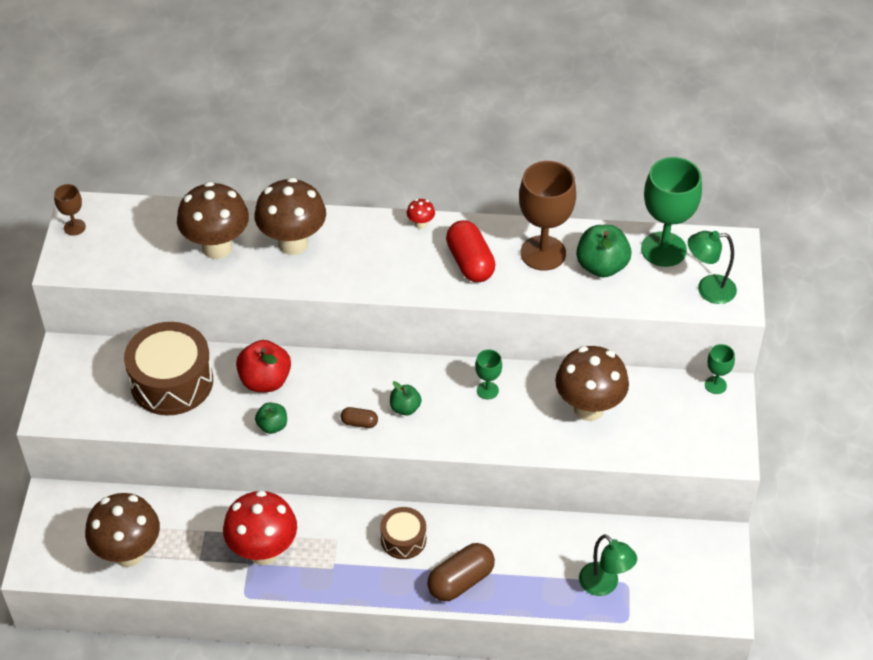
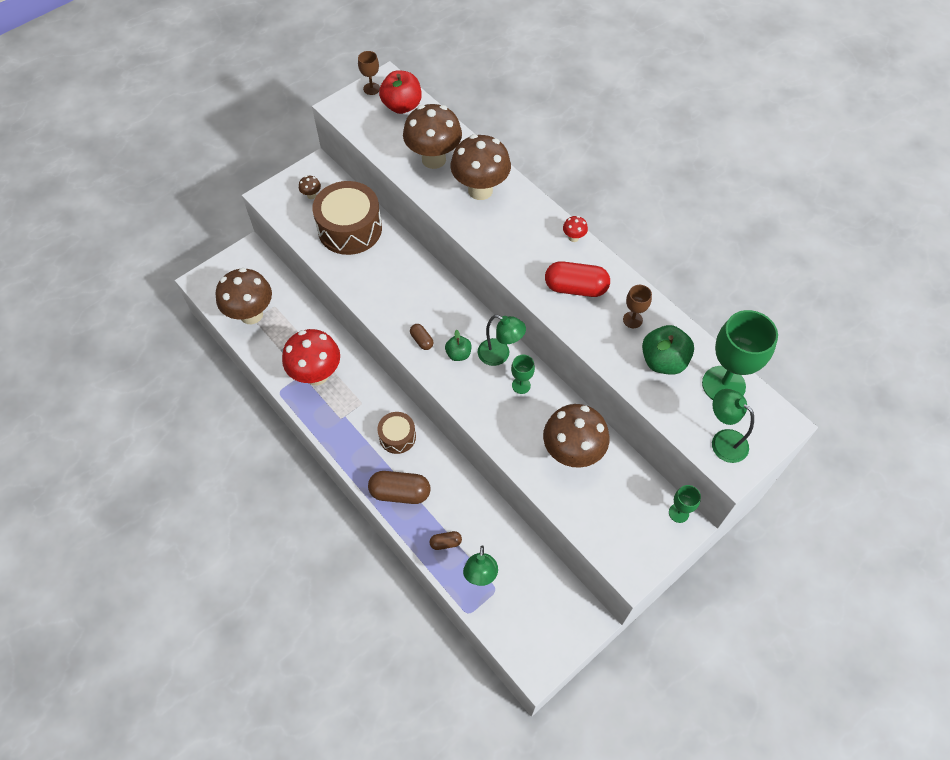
camera: 45 degrees right, 10 degrees up
red apple [236,340,291,392] -> red apple moved to [379,70,422,114]
green apple [255,403,287,434] -> none
red capsule [446,220,495,282] -> red capsule turned 75 degrees clockwise [545,261,610,297]
brown goblet [519,161,576,271] -> brown goblet [623,285,652,328], size x0.48
none -> brown mushroom [299,176,321,199]
none -> brown capsule [430,531,462,550]
none -> green lamp [478,315,526,366]

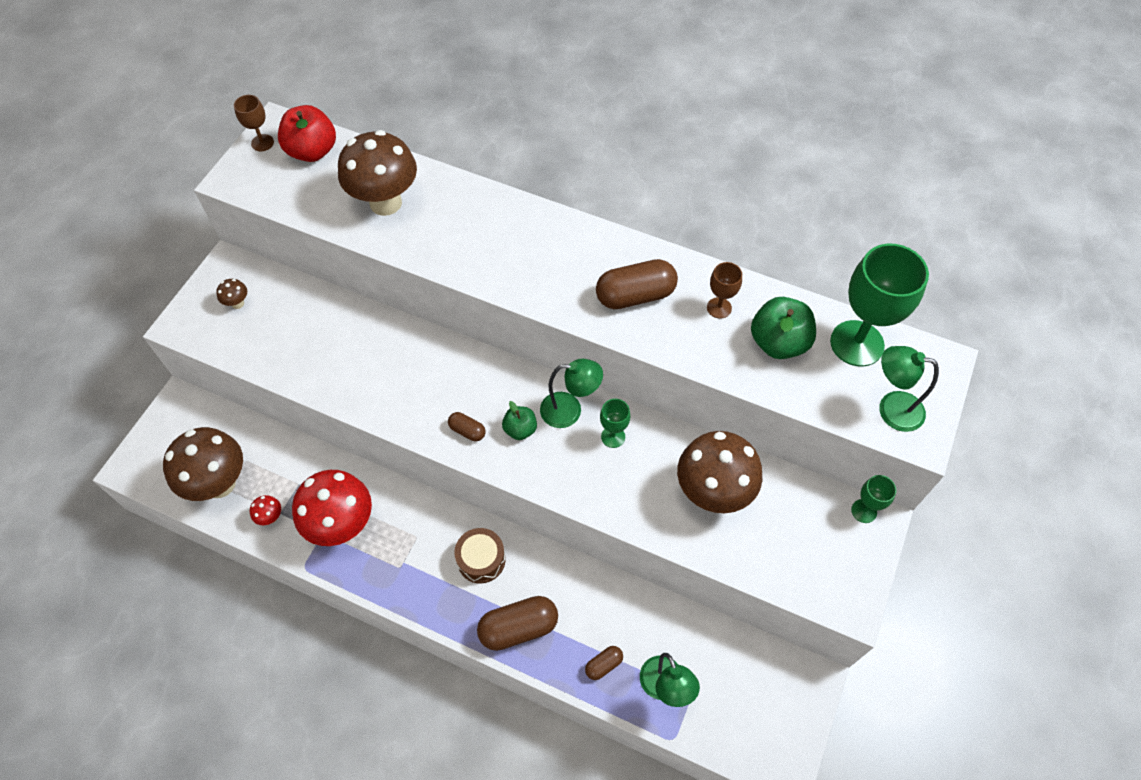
camera: 25 degrees left, 0 degrees up
brown drum [312,181,382,255] -> none
brown mushroom [450,134,511,200] -> none
red capsule [545,261,610,297] -> brown capsule [596,259,678,309]
red mushroom [563,216,588,242] -> red mushroom moved to [250,495,281,525]

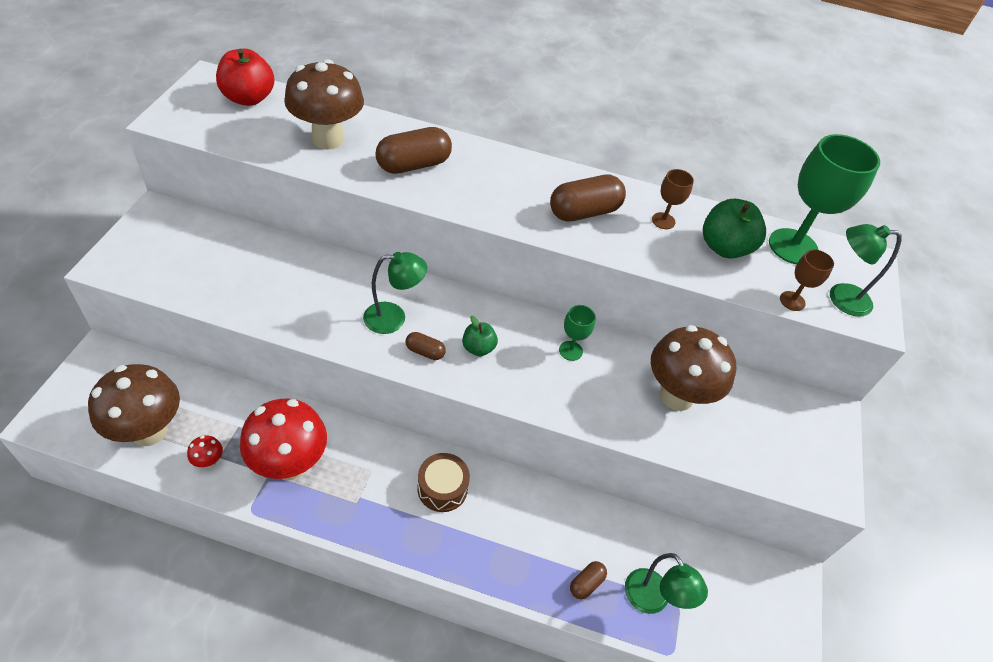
camera: 15 degrees left, 10 degrees down
brown mushroom [216,279,247,309] -> none
brown goblet [234,95,274,151] -> brown goblet moved to [780,250,834,311]
brown capsule [477,596,558,651] -> brown capsule moved to [375,127,452,174]
green lamp [540,359,603,428] -> green lamp moved to [363,252,427,334]
green goblet [851,475,896,523] -> none

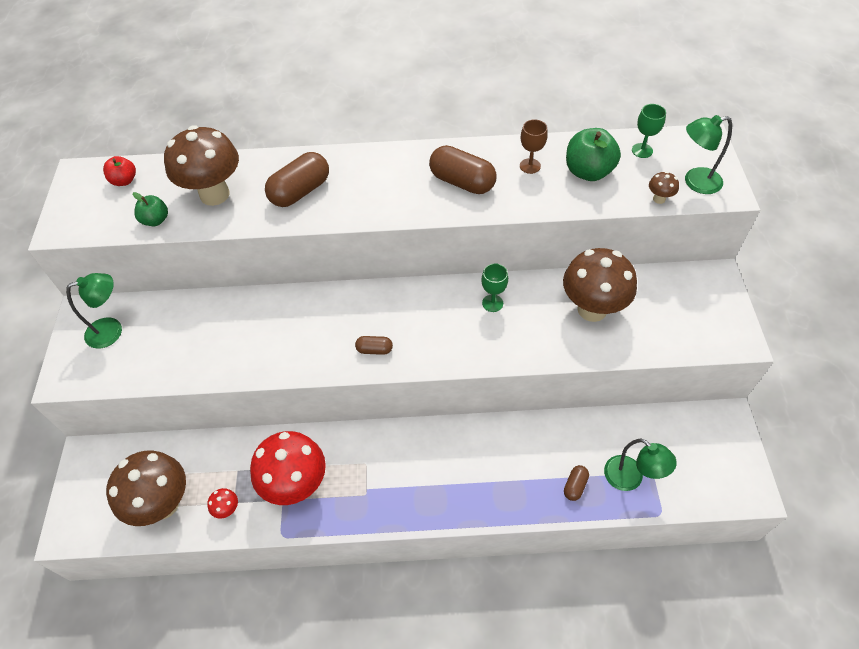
camera: 10 degrees left, 5 degrees up
red apple [216,49,275,106] -> red apple [103,156,136,186], size x0.58
green lamp [363,252,427,334] -> green lamp moved to [66,273,122,349]
brown drum [417,453,470,512] -> none
green apple [462,315,498,356] -> green apple moved to [133,192,168,226]
brown capsule [550,174,626,222] -> brown capsule turned 75 degrees clockwise [429,145,497,194]
green goblet [769,134,880,264] -> green goblet [632,104,666,158], size x0.48
brown goblet [780,250,834,311] -> brown mushroom [649,171,679,204]

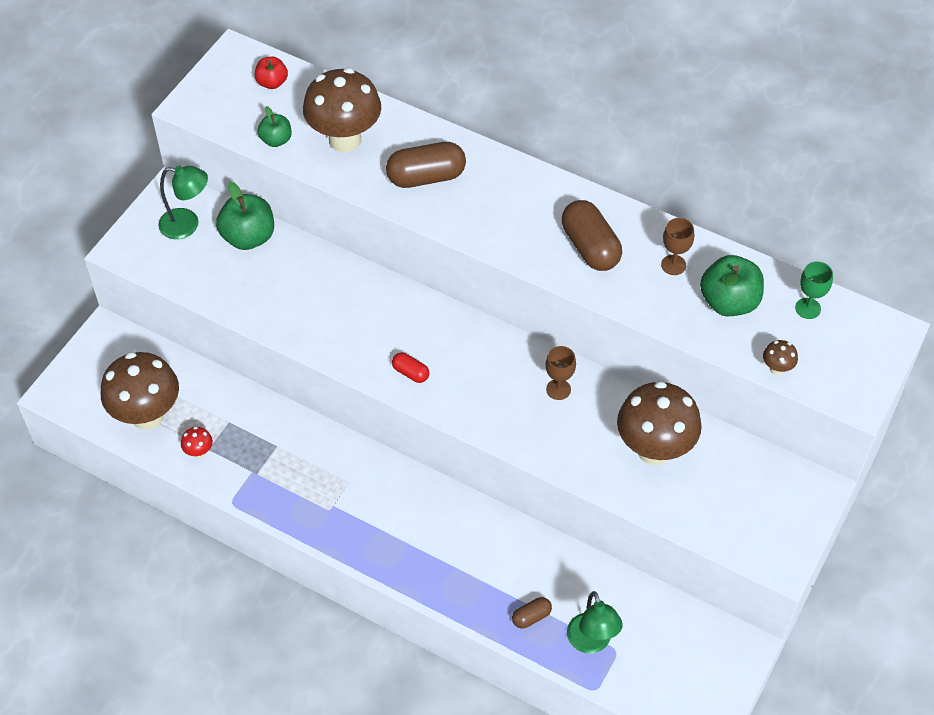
camera: 30 degrees right, 0 degrees up
red mushroom [250,431,326,505] -> none
brown capsule [355,336,393,355] -> red capsule [392,352,429,383]
green goblet [481,263,508,312] -> brown goblet [545,346,576,400]
green lamp [685,115,732,194] -> none
none -> green apple [216,182,274,250]

